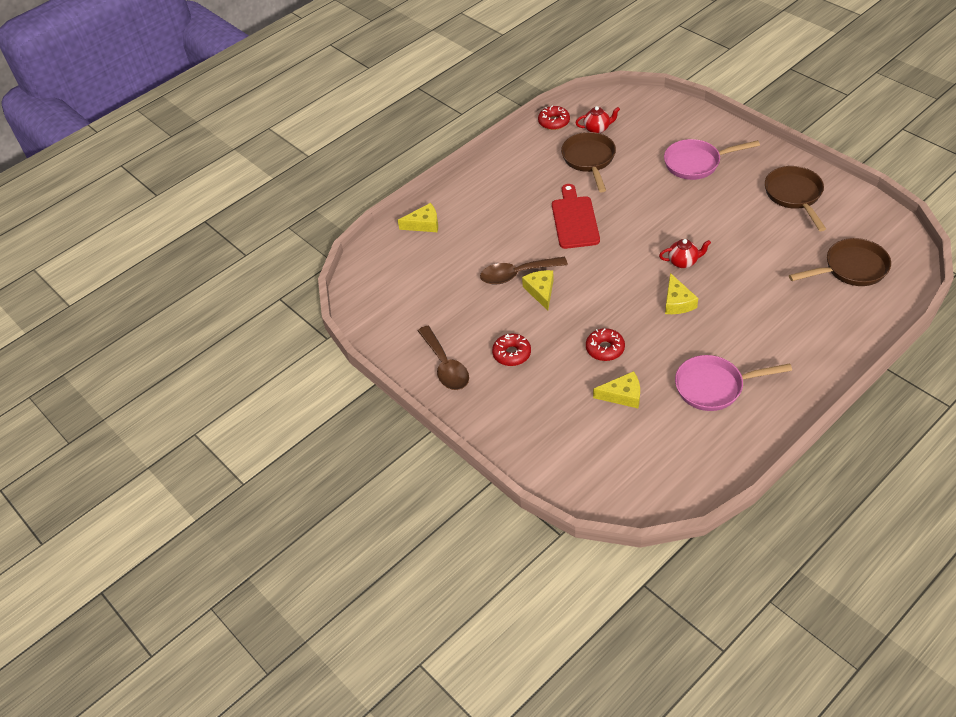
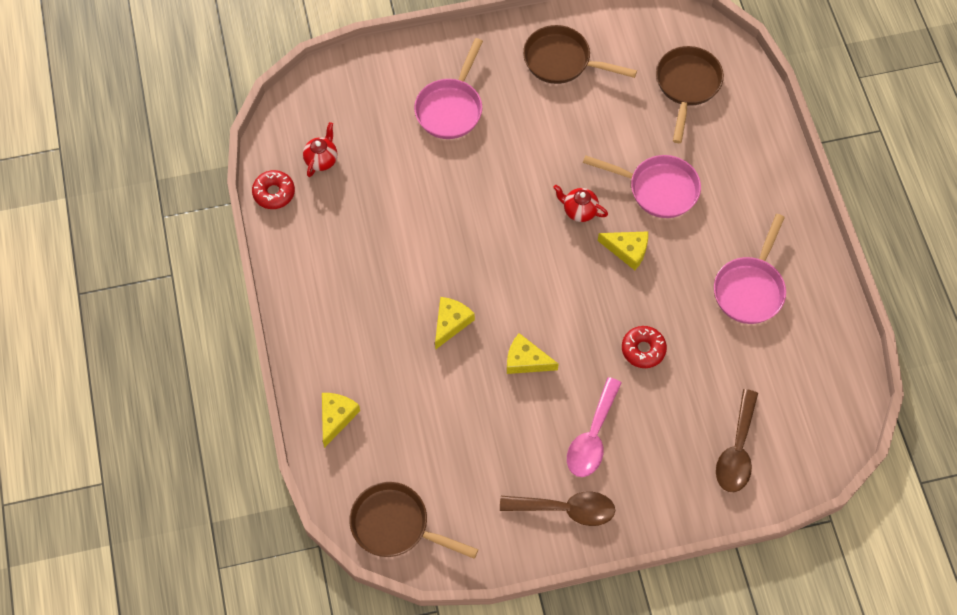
camera: 65 degrees left, 15 degrees up
brown spoon [480,257,568,284] -> brown spoon moved to [716,389,758,492]
red donut [492,334,531,366] -> pink spoon [567,377,622,477]
red cutting board [552,184,600,249] -> none
brown pan [561,132,616,192] -> brown pan moved to [350,482,478,559]
yellow cheese [593,371,640,408] -> yellow cheese moved to [435,297,475,350]
red teapot [659,239,711,268] -> red teapot turned 90 degrees counterclockwise [553,185,608,222]
none -> pink pan [583,155,701,218]

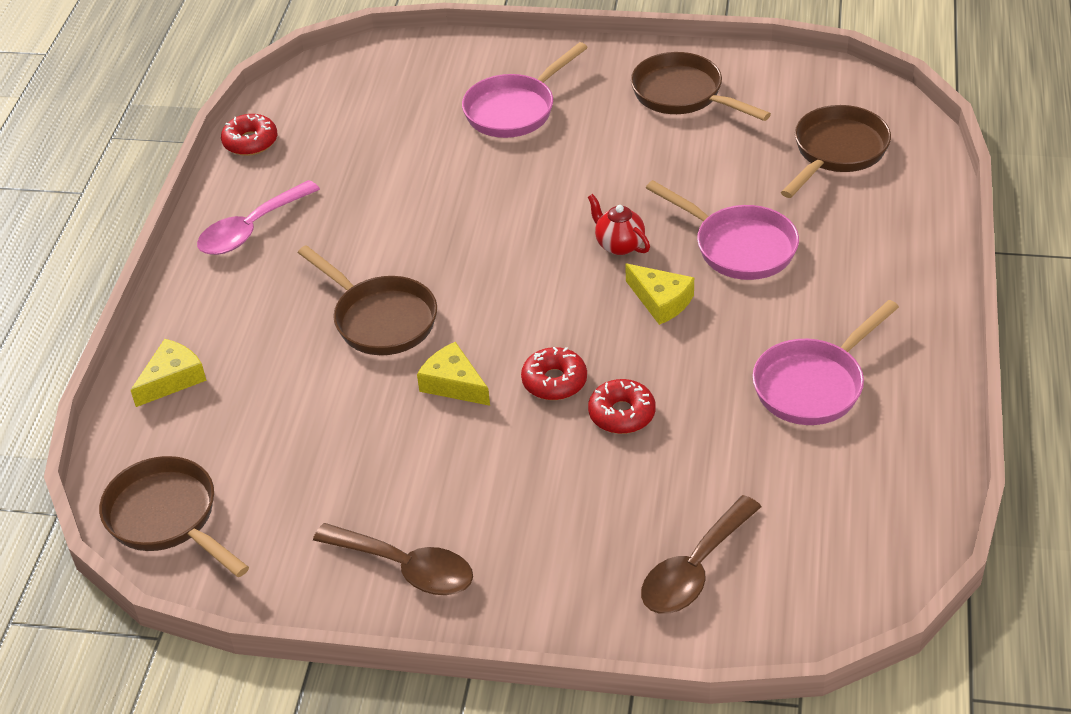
camera: 25 degrees right, 20 degrees down
red teapot [303,122,337,177] -> none
yellow cheese [435,297,475,350] -> brown pan [298,245,437,355]
pink spoon [567,377,622,477] -> pink spoon moved to [197,180,320,255]
none -> red donut [521,347,587,400]

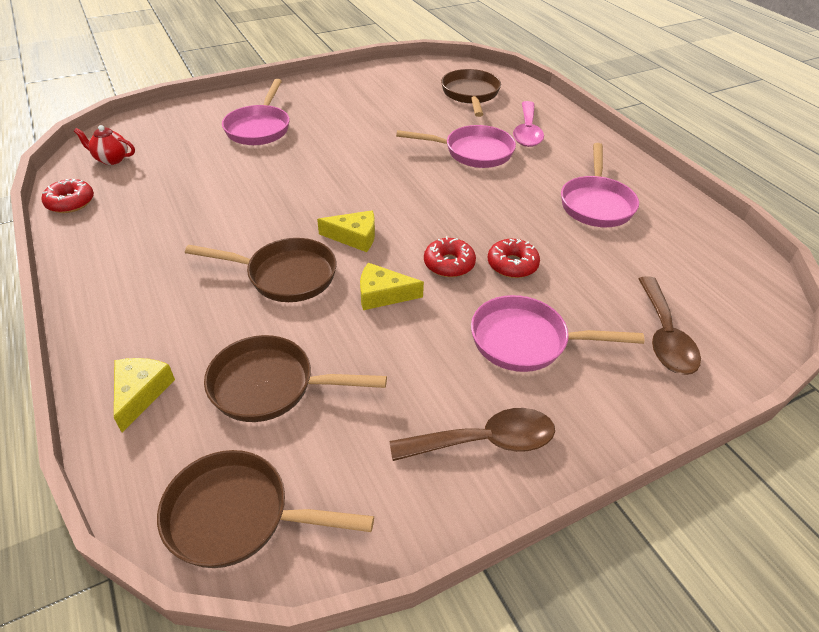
camera: 40 degrees left, 0 degrees up
pink spoon [197,180,320,255] -> pink spoon moved to [513,101,544,147]
red teapot [588,194,650,255] -> red teapot moved to [74,125,135,165]
yellow cheese [625,264,694,325] -> yellow cheese moved to [317,210,375,252]
brown pan [631,52,771,121] -> brown pan moved to [204,335,387,422]
none -> pink pan [471,295,644,372]

